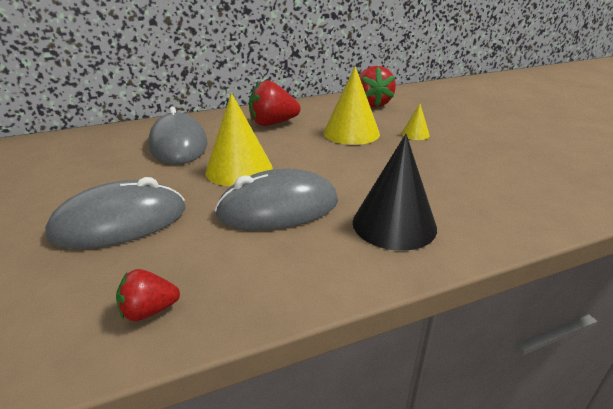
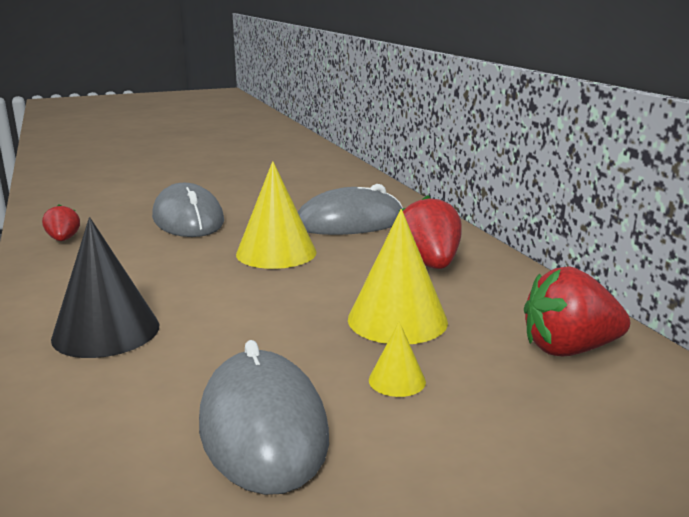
camera: 90 degrees right, 10 degrees down
grey mouse [214,168,338,230] -> grey mouse moved to [199,340,329,495]

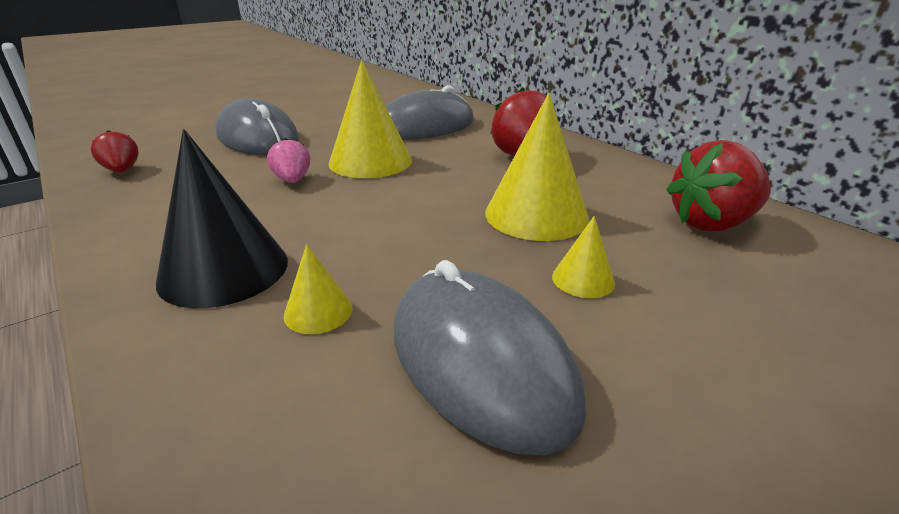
camera: 15 degrees left, 10 degrees up
none -> pink strawberry [267,138,310,183]
none -> yellow cone [284,244,352,334]

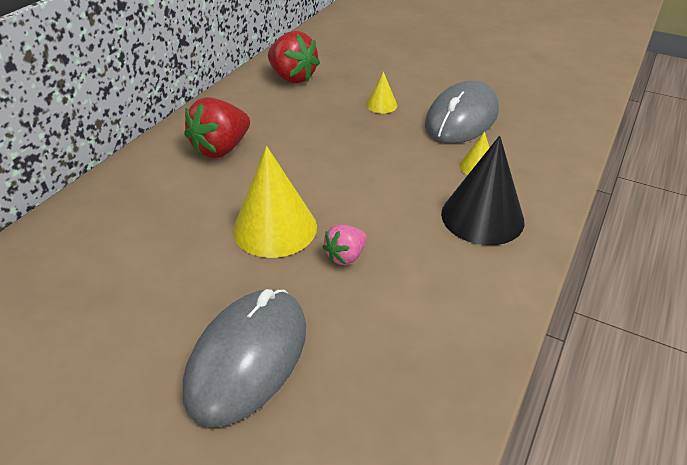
camera: 115 degrees left, 10 degrees up
red strawberry [91,130,139,172] -> none
grey mouse [385,85,474,140] -> none
yellow cone [485,93,589,241] -> none

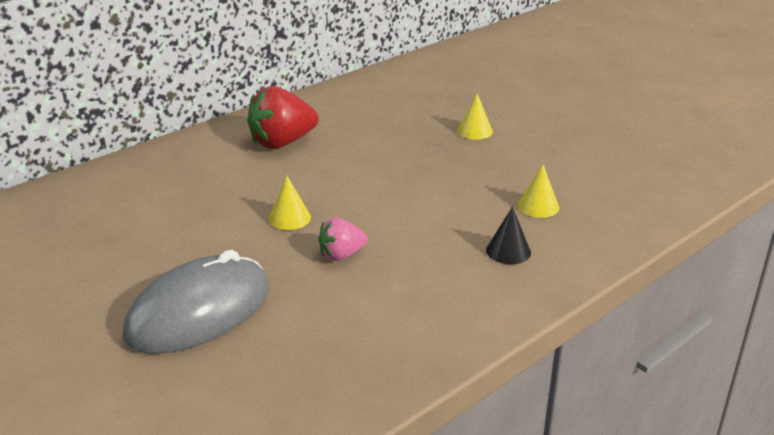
camera: 20 degrees right, 10 degrees down
yellow cone [233,146,317,258] -> yellow cone [269,176,311,230], size x0.49
red strawberry [268,31,320,83] -> none
grey mouse [425,81,499,143] -> none
black cone [441,136,524,245] -> black cone [486,207,531,264], size x0.49

